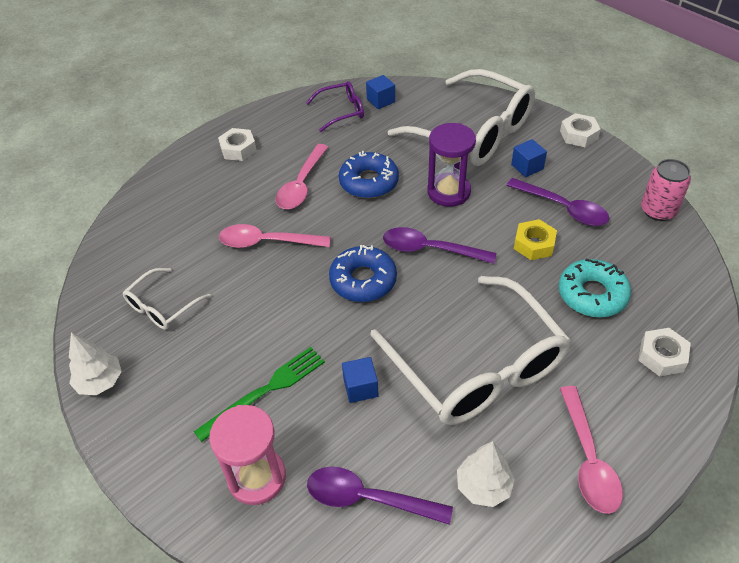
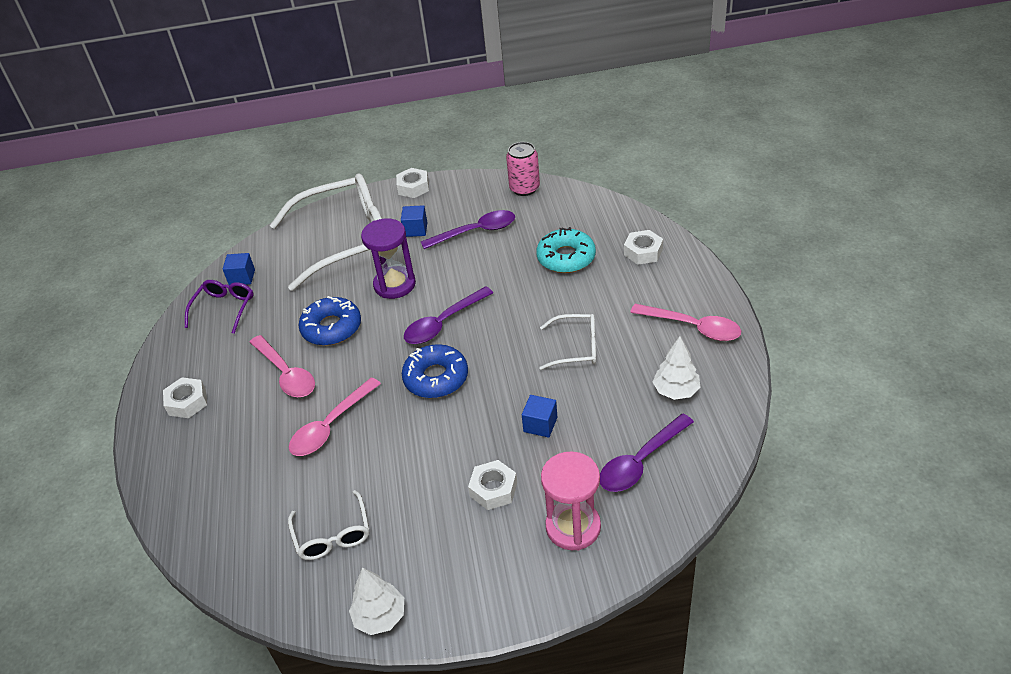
camera: 55 degrees left, 5 degrees down
green fork [194,347,325,442] -> white nut [468,460,517,510]
white glasses [370,276,571,425] -> white glasses [539,314,596,370], size x0.47
yellow nut [514,219,557,260] -> none

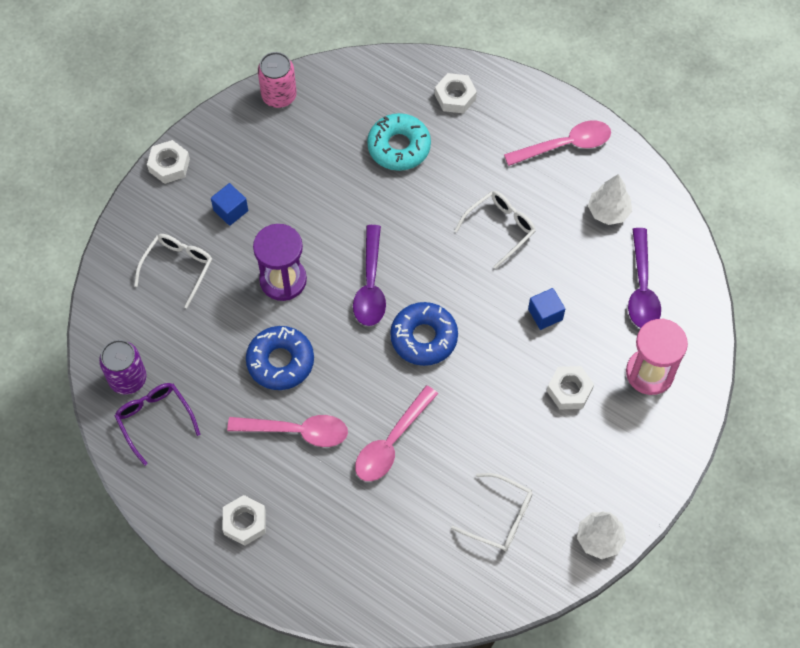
camera: 50 degrees left, 20 degrees up
blue cube [223,253,255,285] -> purple can [99,340,147,395]
white glasses [270,174,382,291] -> white glasses [134,234,212,308], size x0.47
pink spoon [289,377,381,456] -> pink spoon turned 45 degrees clockwise [355,386,438,481]
purple spoon [421,210,515,249] -> none

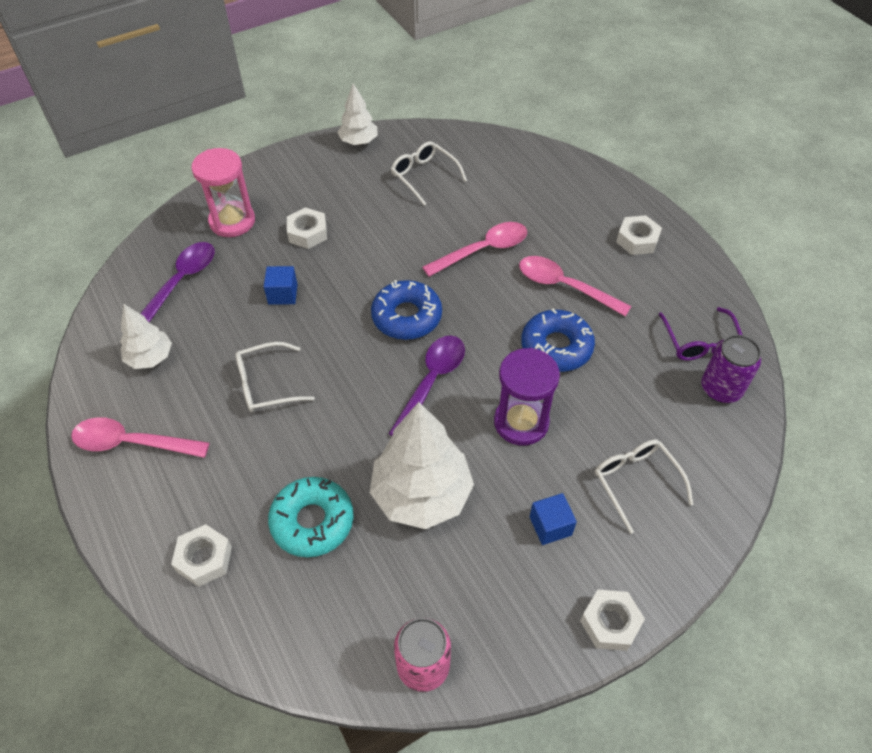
camera: 155 degrees left, 10 degrees down
white glasses [134,234,212,308] -> white glasses turned 105 degrees clockwise [595,440,693,534]
none -> white tree [370,402,474,529]

